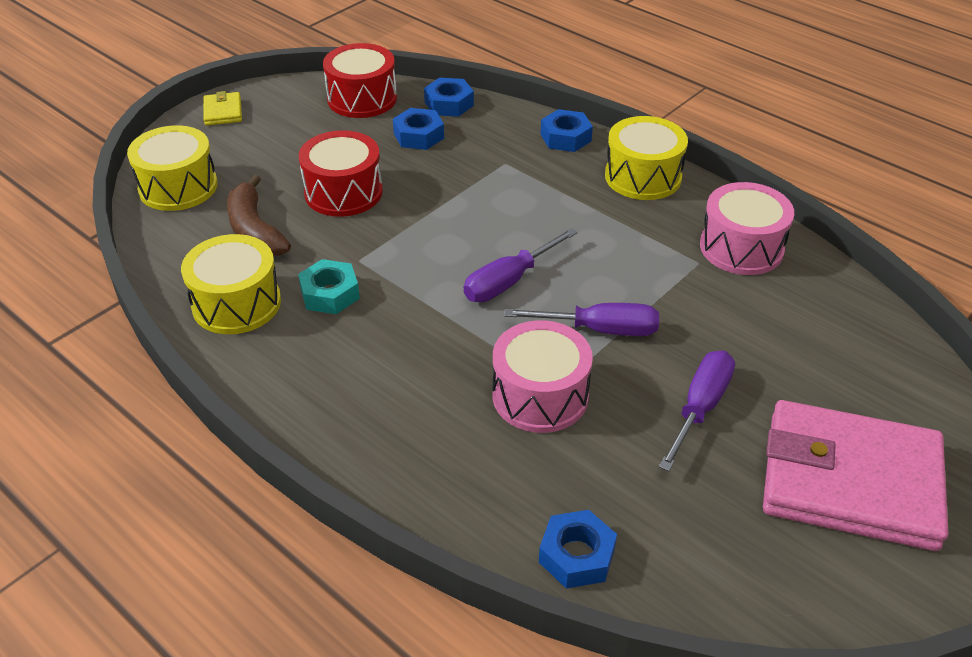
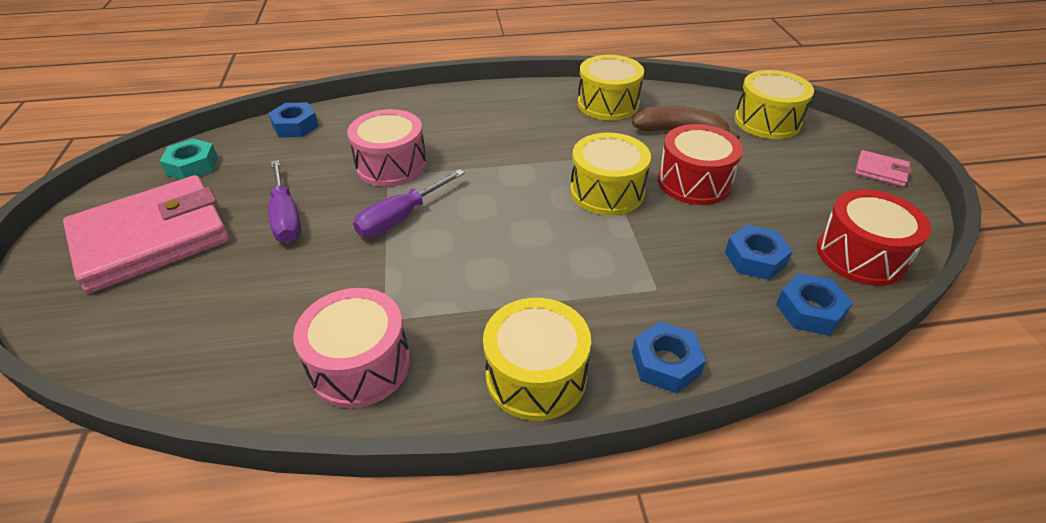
camera: 130 degrees right, 0 degrees up
yellow wallet [203,91,242,126] -> pink wallet [855,150,912,187]
turquoise nut [298,259,360,314] -> turquoise nut moved to [160,139,218,179]
purple screwdriver [464,228,577,302] -> none
none -> yellow drum [570,133,651,215]

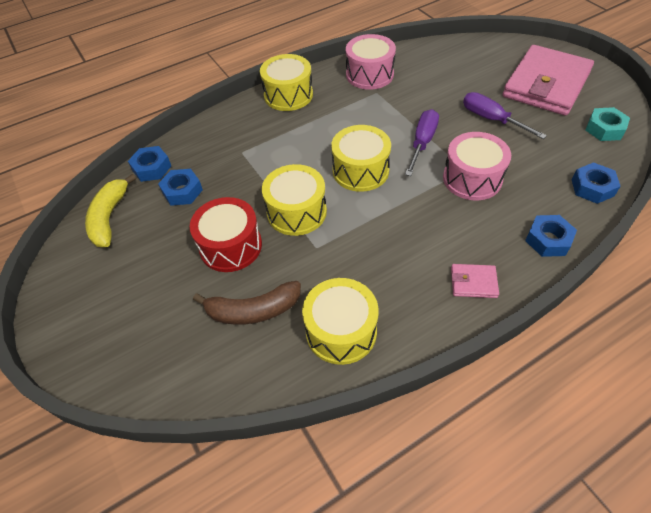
camera: 160 degrees right, 10 degrees up
blue nut [632,321,706,393] -> blue nut moved to [525,215,577,257]
yellow drum [734,70,814,139] -> yellow drum moved to [331,125,391,192]
red drum [817,190,931,286] -> yellow banana [85,174,136,247]
pink wallet [855,150,912,187] -> pink wallet moved to [451,264,499,298]

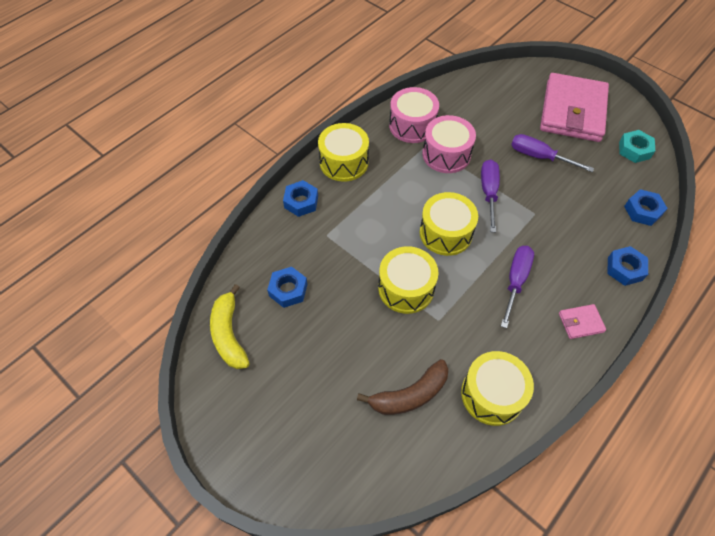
camera: 20 degrees left, 5 degrees up
blue nut [128,146,171,182] -> blue nut moved to [283,180,318,217]
red drum [190,197,262,272] -> none
pink drum [443,132,511,201] -> pink drum moved to [422,115,476,173]
none -> purple screwdriver [501,246,534,328]

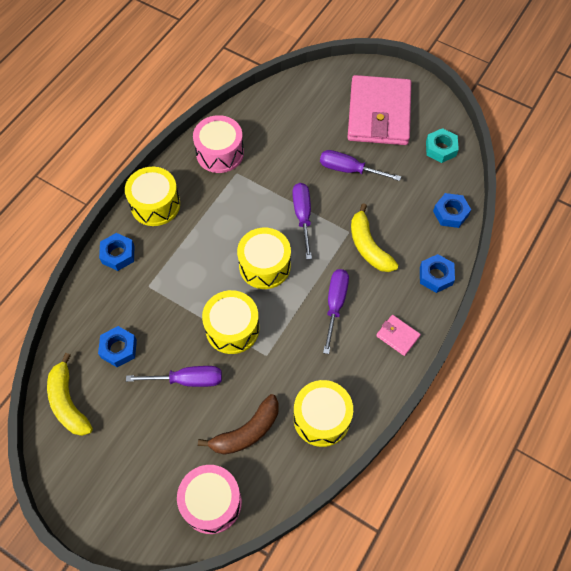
camera: 10 degrees left, 5 degrees up
pink drum [422,115,476,173] -> pink drum moved to [177,465,242,534]
pink wallet [559,304,606,339] -> pink wallet turned 60 degrees clockwise [376,315,421,356]
none -> purple screwdriver [126,366,222,387]
none -> yellow banana [351,203,398,272]

